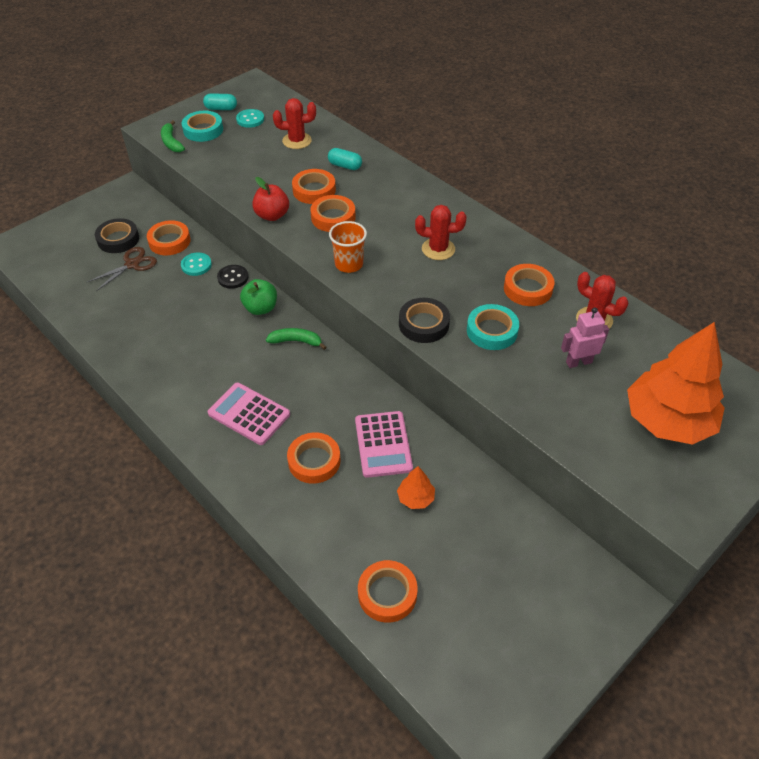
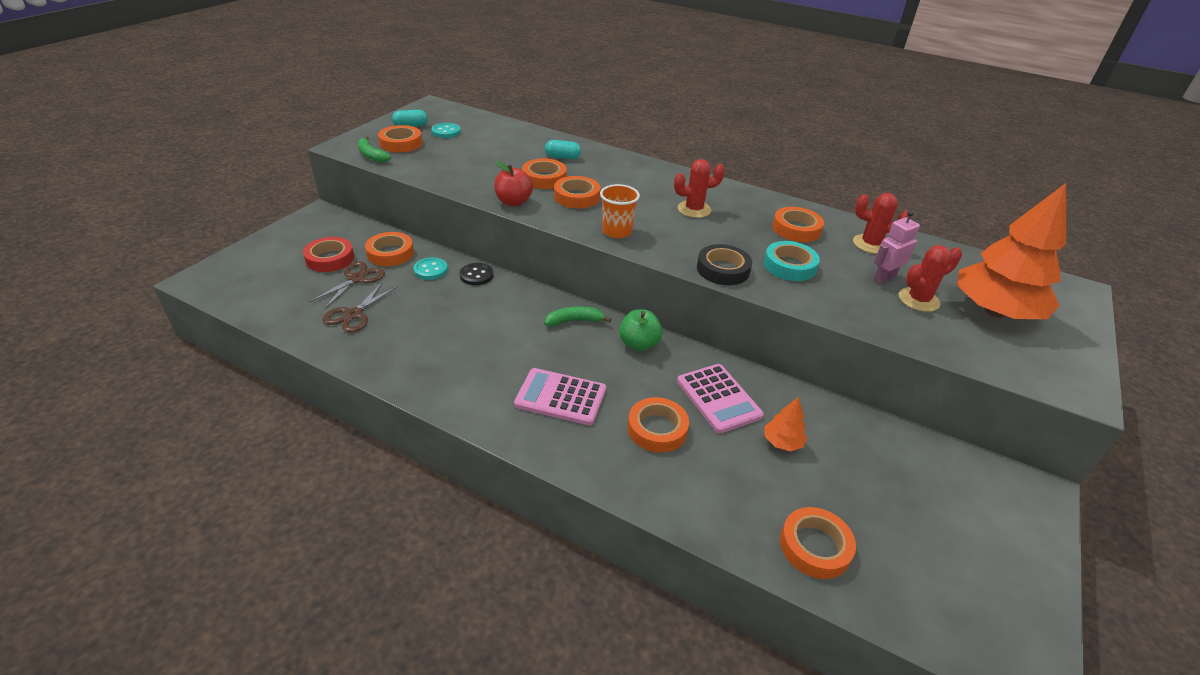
camera: 20 degrees left, 10 degrees down
black tape [95,218,139,253] -> red tape [303,237,354,272]
turquoise tape [182,111,223,142] -> orange tape [378,125,422,153]
green apple [240,279,277,315] -> green apple moved to [619,309,663,351]
red cactus [273,98,316,149] -> red cactus moved to [899,245,962,312]
none -> brown scissors [322,282,398,333]

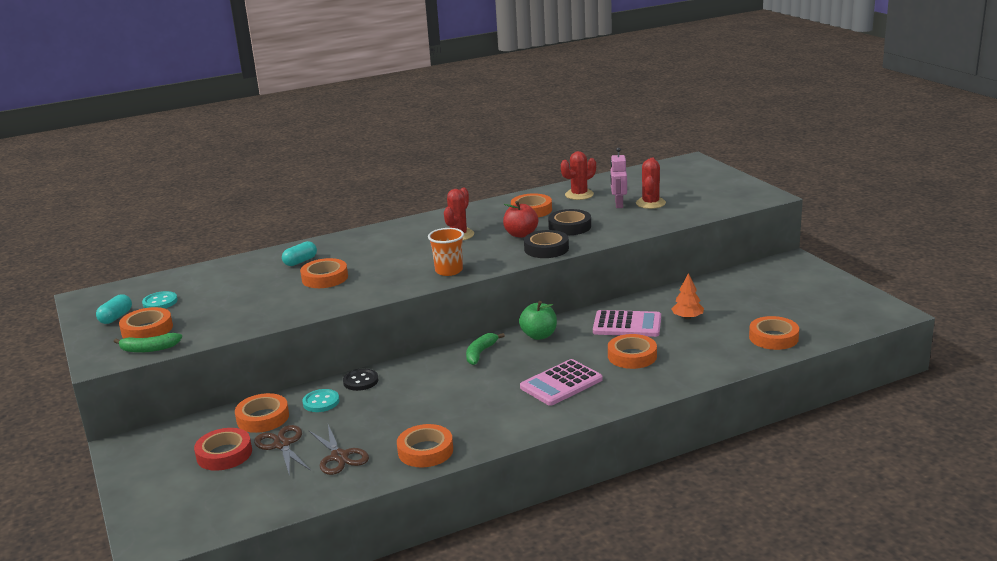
camera: 50 degrees left, 15 degrees down
red apple [494,161,533,206] -> red apple moved to [503,201,538,238]
orange tape [554,176,600,209] -> orange tape moved to [397,424,453,467]
turquoise tape [764,241,820,281] -> black tape [548,209,591,235]
orange tree [957,183,1066,319] -> none

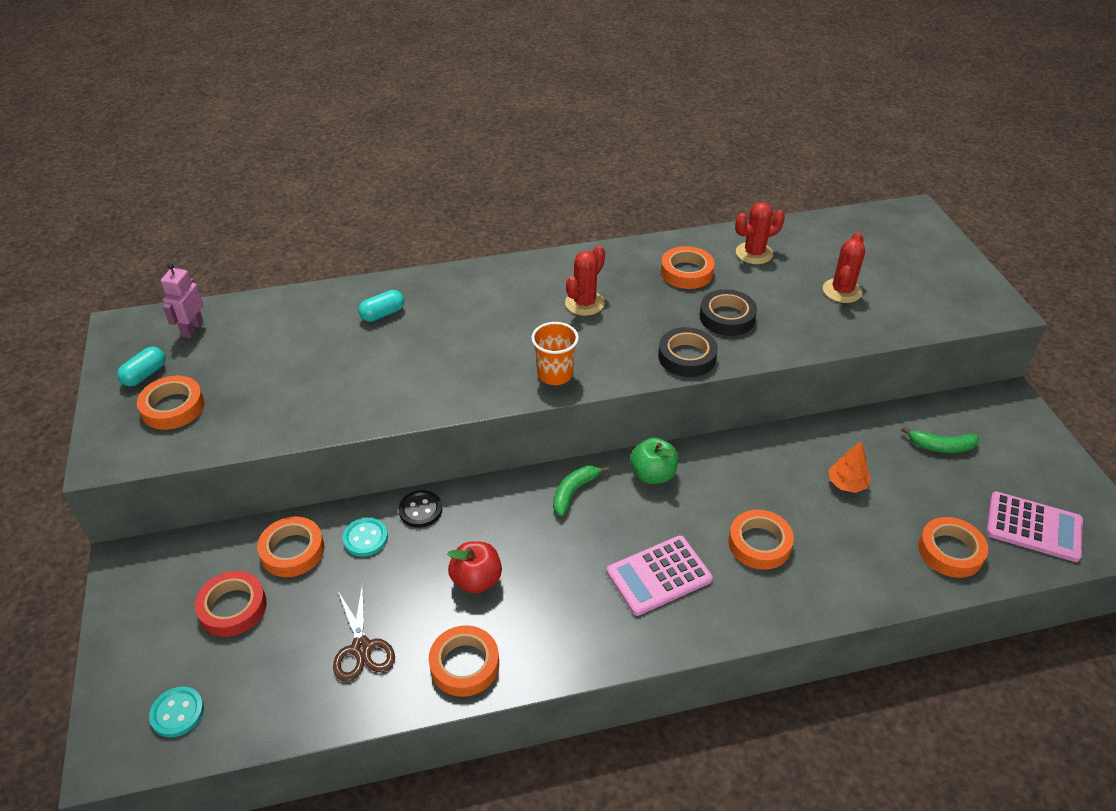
camera: 10 degrees right, 20 degrees up
green banana [114,333,182,353] -> green banana moved to [901,427,979,453]
turquoise button [142,291,178,308] -> turquoise button moved to [149,687,204,738]
brown scissors [254,425,311,477] -> none
orange tape [300,258,348,288] -> none
red apple [503,201,538,238] -> red apple moved to [447,541,502,593]
pink calculator [593,310,661,337] -> pink calculator moved to [986,491,1083,562]
pink robot [610,148,627,208] -> pink robot moved to [161,263,204,338]

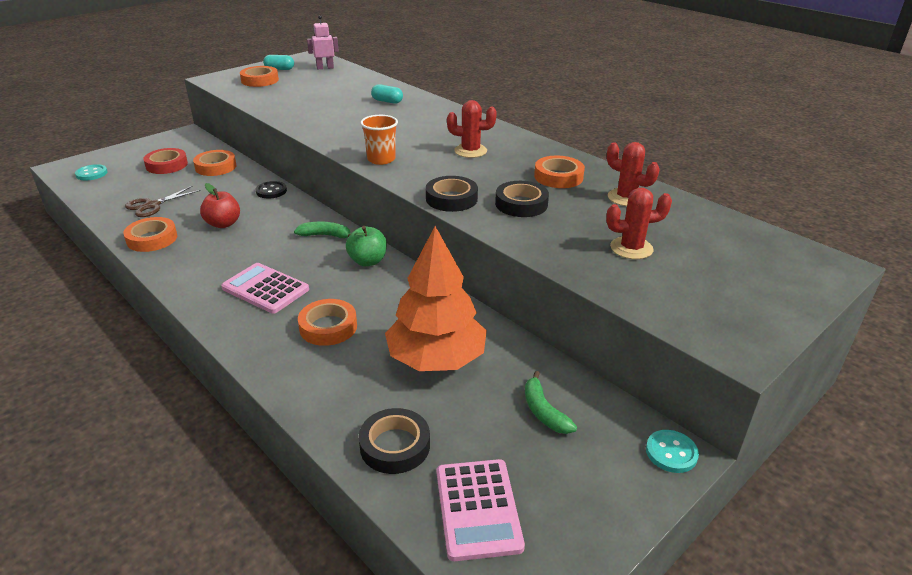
camera: 60 degrees right, 10 degrees down
turquoise button [343,518,388,557] -> turquoise button moved to [646,430,699,473]
orange tree [829,442,871,493] -> orange tree [385,226,487,371], size x2.36
orange tape [918,517,988,578] -> black tape [359,408,430,474]

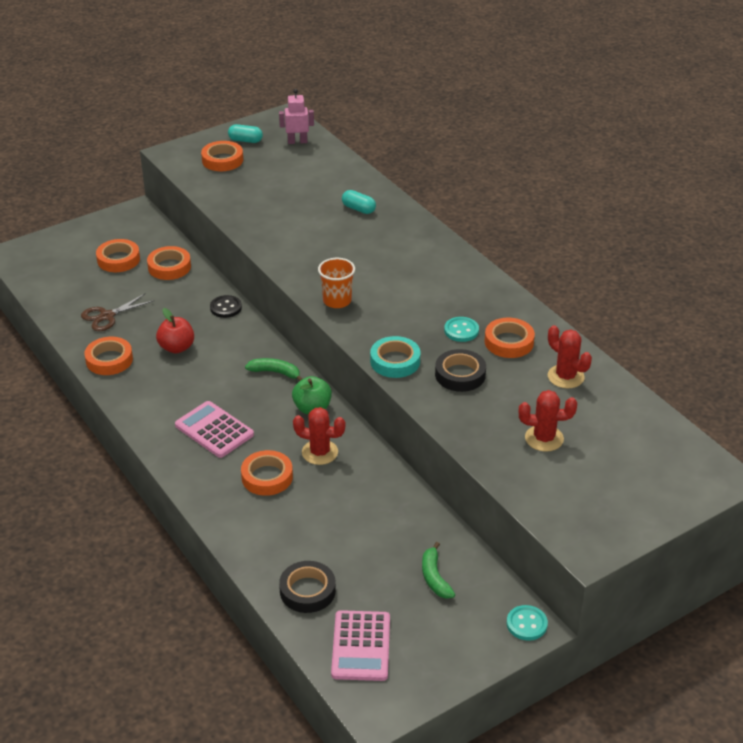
camera: 10 degrees right, 5 degrees up
turquoise button [75,164,108,180] -> turquoise button moved to [444,317,479,342]
red tape [143,148,188,174] -> orange tape [96,239,140,272]
orange tree [385,226,487,371] -> none
black tape [426,176,478,212] -> turquoise tape [370,336,420,378]
red cactus [447,100,497,158] -> red cactus moved to [293,407,345,465]

